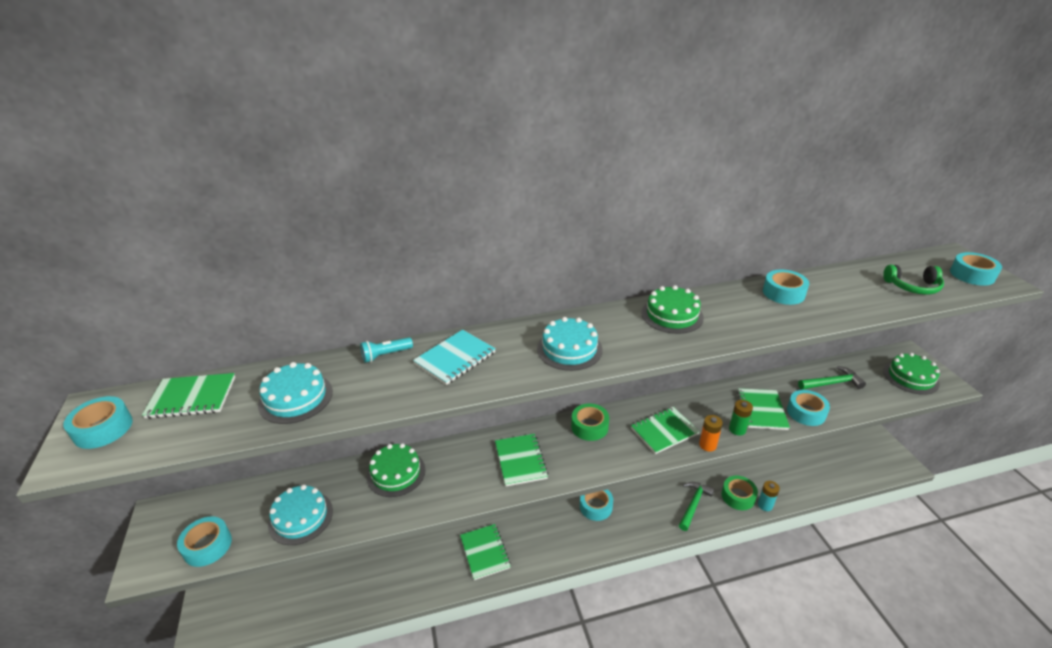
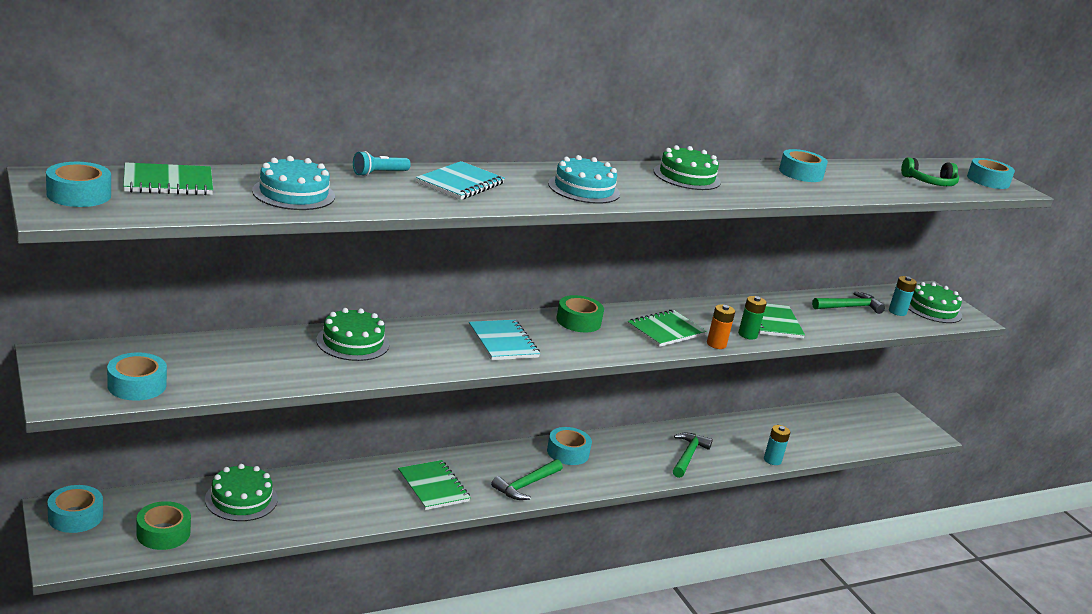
camera: 15 degrees left, 10 degrees down
turquoise cake [268,485,333,545] -> none
green notebook [495,434,548,486] -> turquoise notebook [469,320,540,360]
green tape [721,476,758,510] -> green tape moved to [136,501,191,550]
turquoise tape [787,390,830,426] -> turquoise tape moved to [47,485,103,533]
none -> green cake [205,464,278,521]
none -> green hammer [491,459,563,500]
none -> turquoise battery [889,276,917,316]

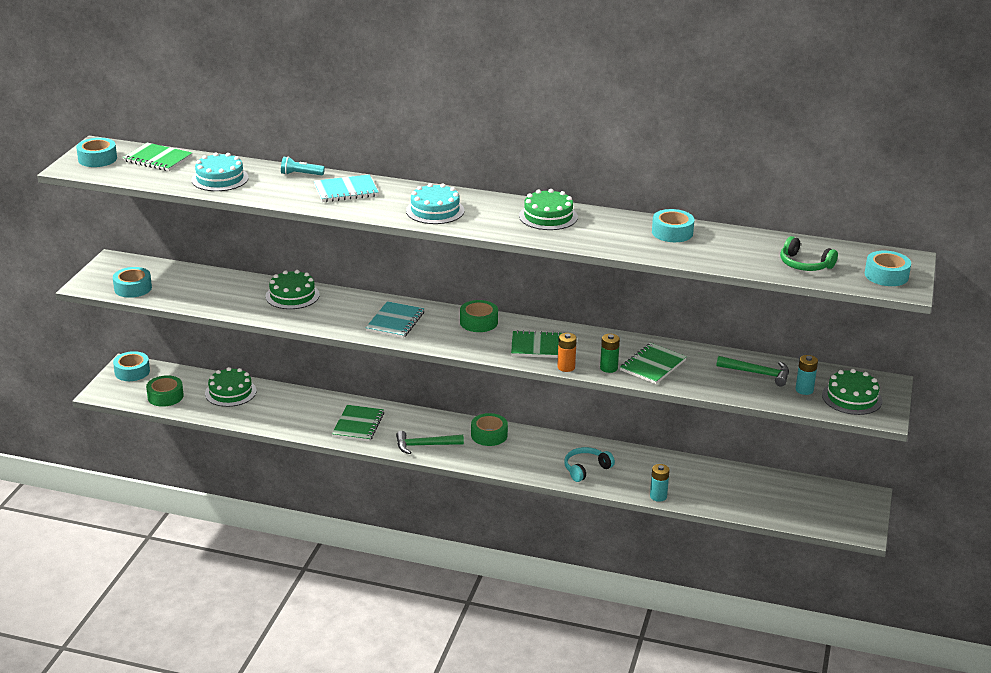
camera: 45 degrees right, 5 degrees up
turquoise tape [547,427,592,465] -> green tape [471,413,508,446]
green hammer [673,433,713,478] -> turquoise headphones [564,447,615,482]

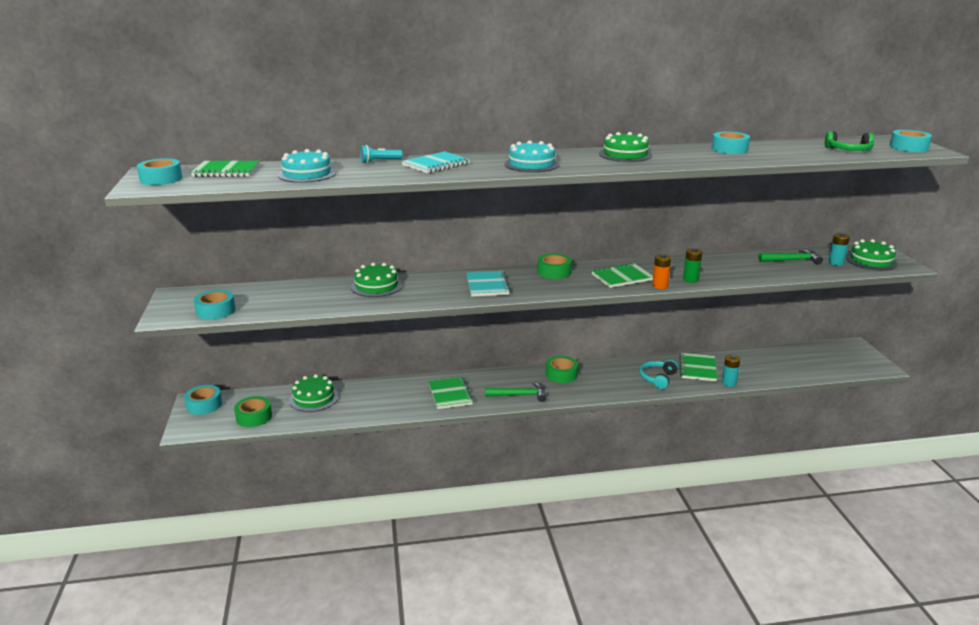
camera: 25 degrees left, 5 degrees down
green hammer [396,431,464,454] -> green hammer turned 150 degrees counterclockwise [485,382,547,402]
green notebook [620,343,687,384] -> green notebook moved to [680,353,717,381]

